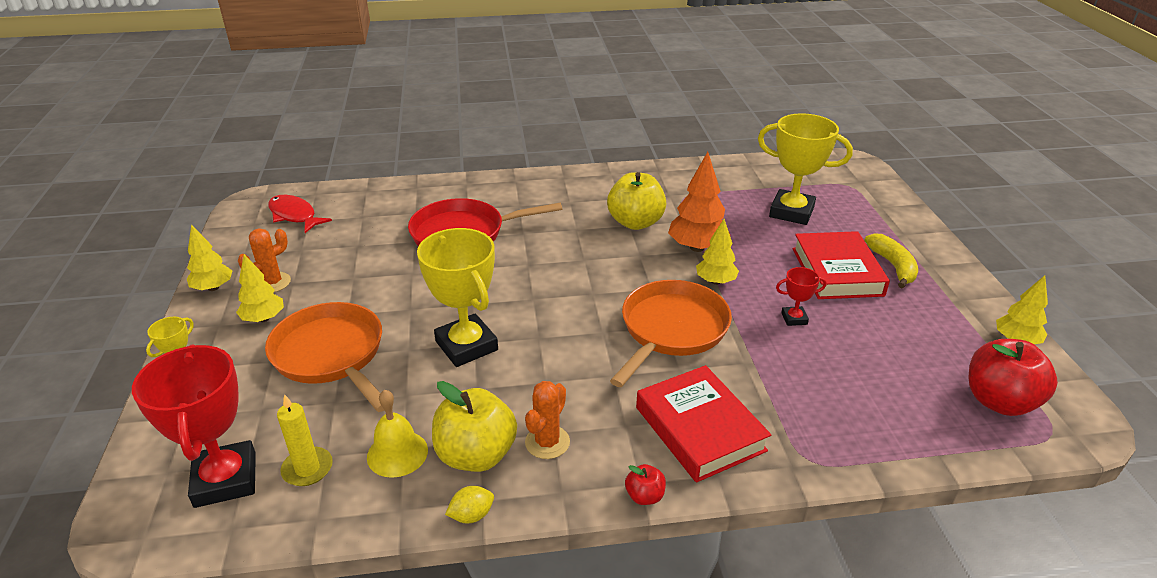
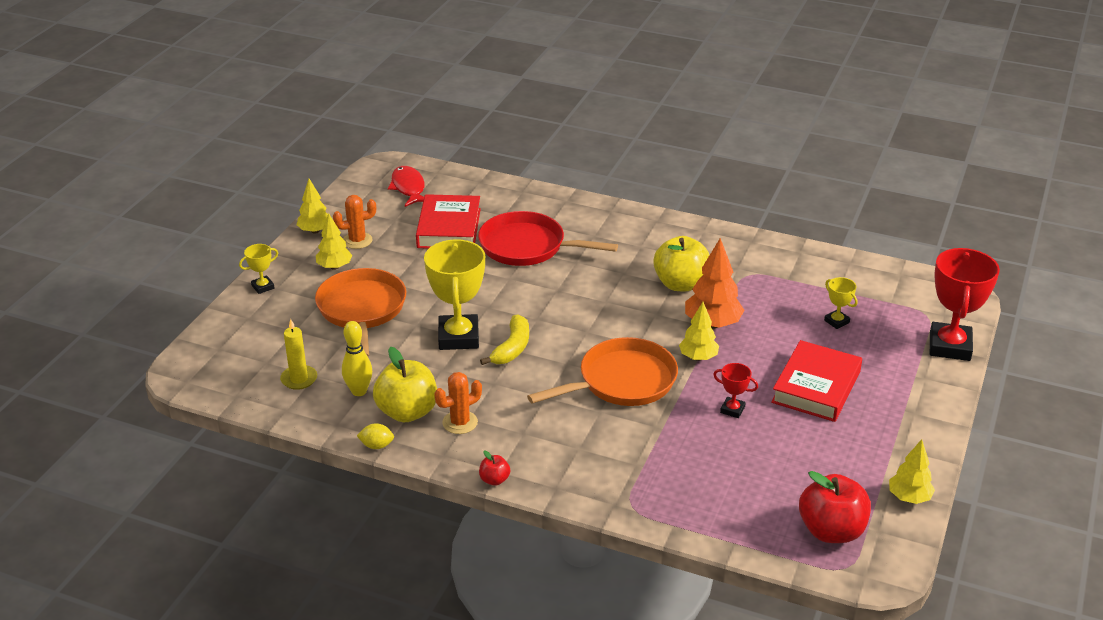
camera: 30 degrees right, 0 degrees up
red trophy [132,344,256,508] -> red trophy moved to [930,248,1000,361]
yellow bell [367,390,428,478] -> yellow bowling pin [342,321,372,396]
red book [636,365,771,483] -> red book moved to [416,194,481,249]
yellow trophy [758,113,853,225] -> yellow trophy [824,277,858,329], size x0.47
yellow banana [865,233,918,288] -> yellow banana moved to [480,315,529,365]

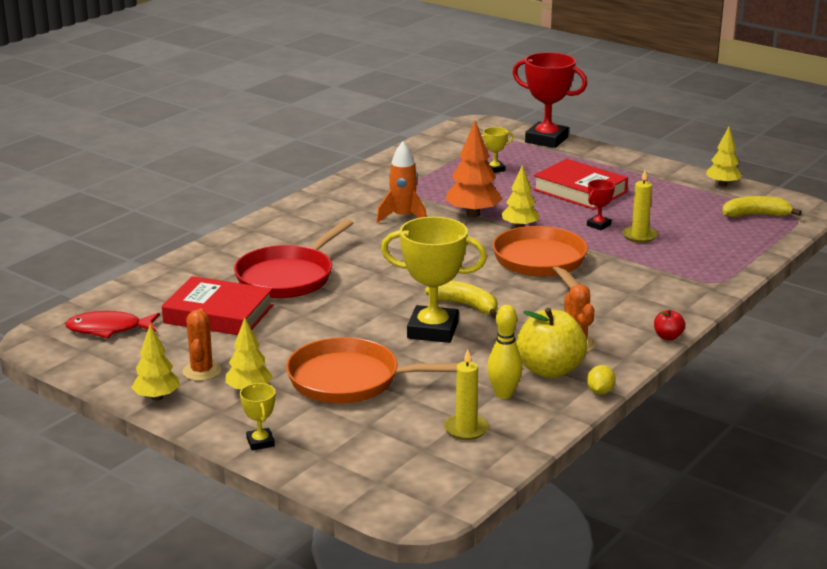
camera: 75 degrees left, 10 degrees down
yellow apple [653,236,709,291] -> orange rocket [376,142,427,223]
red apple [799,471,871,543] -> yellow banana [722,196,802,217]
none -> yellow candle [622,170,657,243]

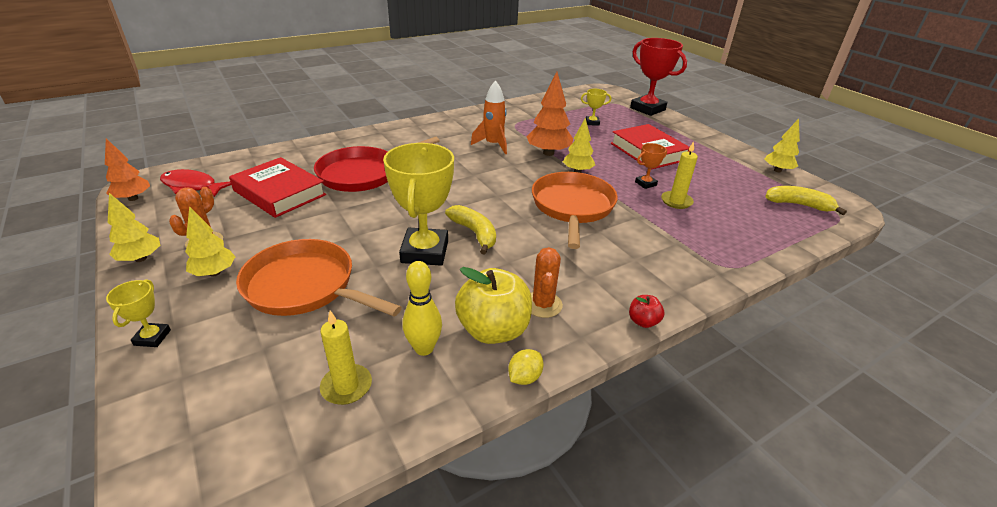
camera: 20 degrees right, 10 degrees up
yellow trophy [381,217,487,343] -> yellow trophy turned 60 degrees clockwise [383,143,454,266]
red trophy [587,179,615,230] -> orange trophy [635,143,667,189]
none -> orange tree [105,138,150,201]

